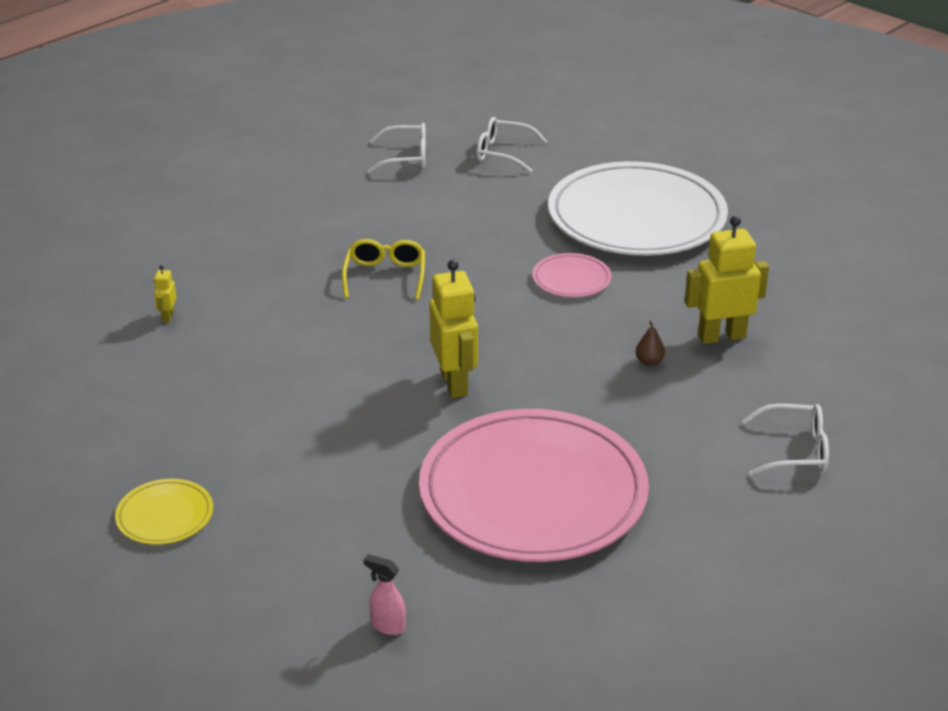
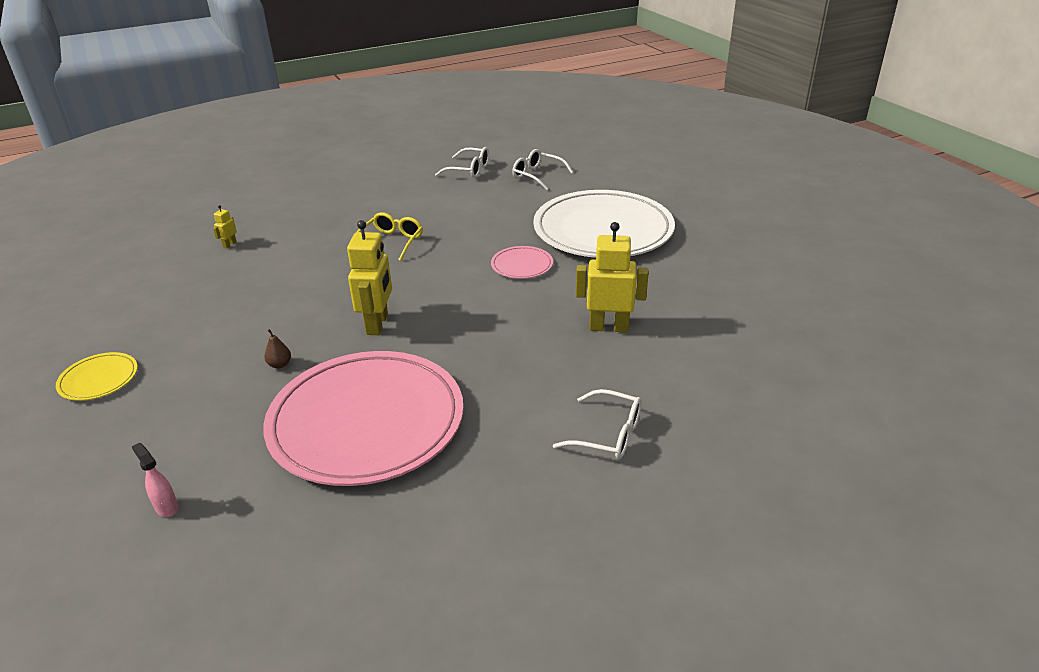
camera: 20 degrees right, 0 degrees up
brown pear [636,321,665,366] -> brown pear moved to [264,329,291,369]

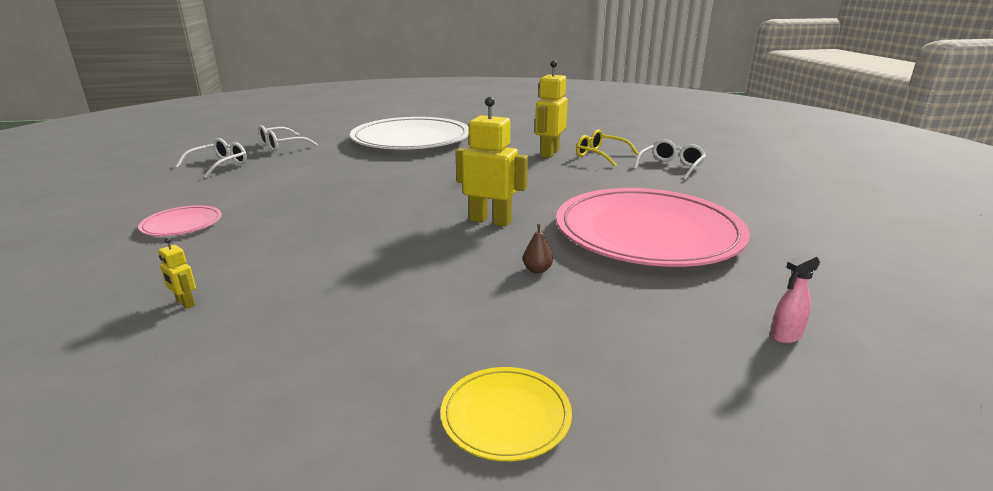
camera: 75 degrees left, 10 degrees down
yellow glasses [357,212,423,261] -> yellow glasses moved to [576,130,638,167]
pink plate [491,246,553,279] -> pink plate moved to [138,205,222,236]

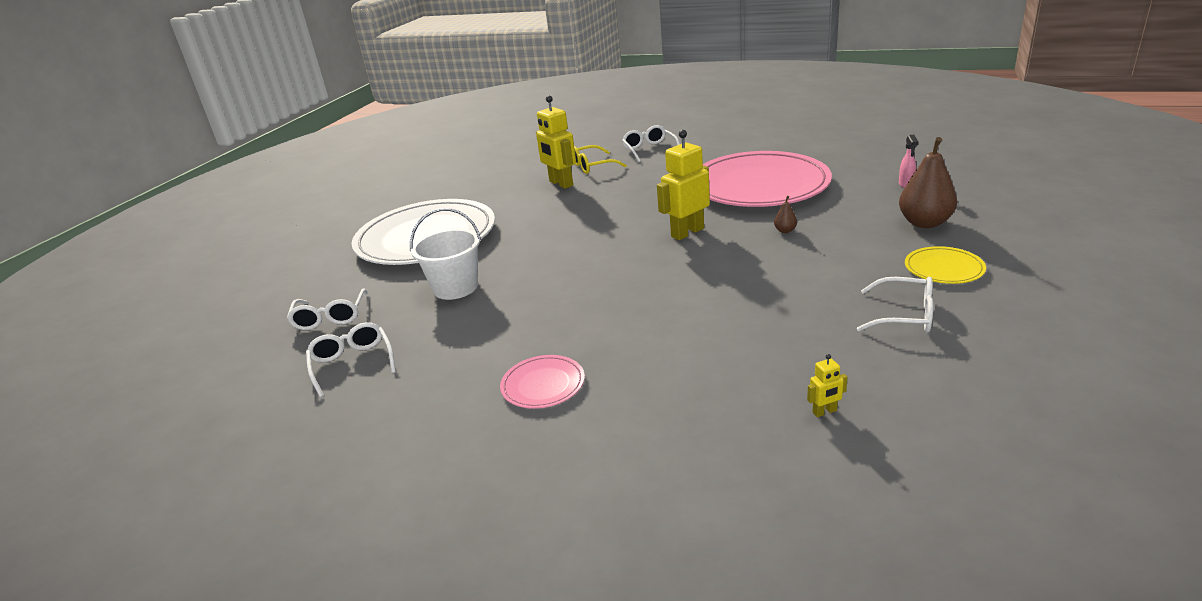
camera: 55 degrees left, 5 degrees up
yellow robot [158,238,196,309] -> yellow robot moved to [807,354,848,417]
none -> white bucket [410,208,481,300]
none -> white glasses [857,277,933,332]
none -> brown pear [899,137,957,228]

